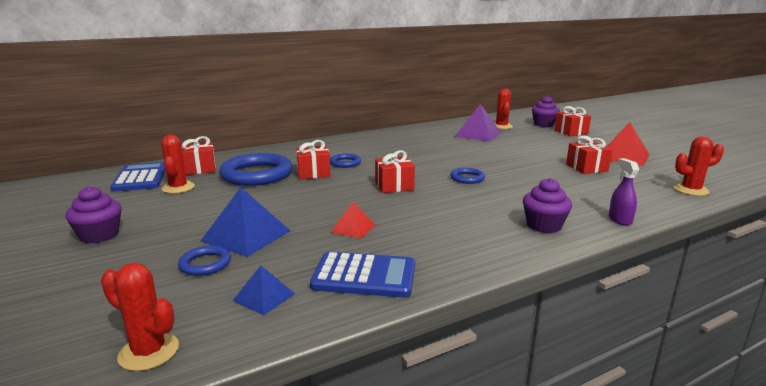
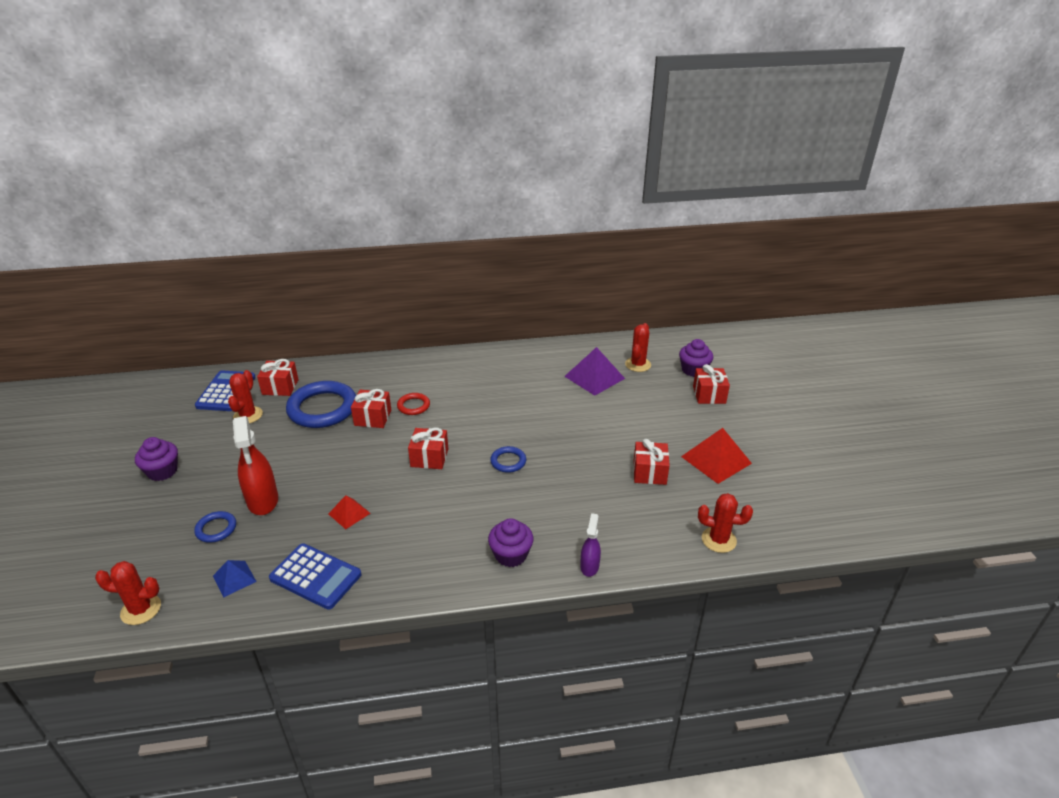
camera: 20 degrees right, 15 degrees up
red cactus [101,263,179,371] -> red cactus turned 45 degrees counterclockwise [95,561,161,625]
blue pyramid [201,187,290,257] -> red spray bottle [233,416,278,515]
blue ring [330,154,361,168] -> red ring [397,393,430,415]

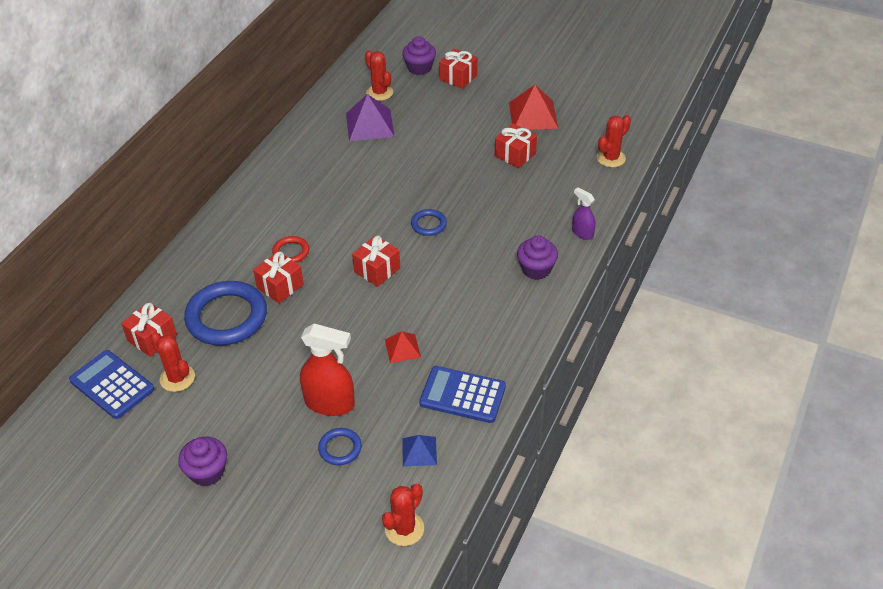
camera: 55 degrees left, 10 degrees up
blue calculator [269,543,361,609] -> blue calculator turned 135 degrees counterclockwise [419,366,506,423]

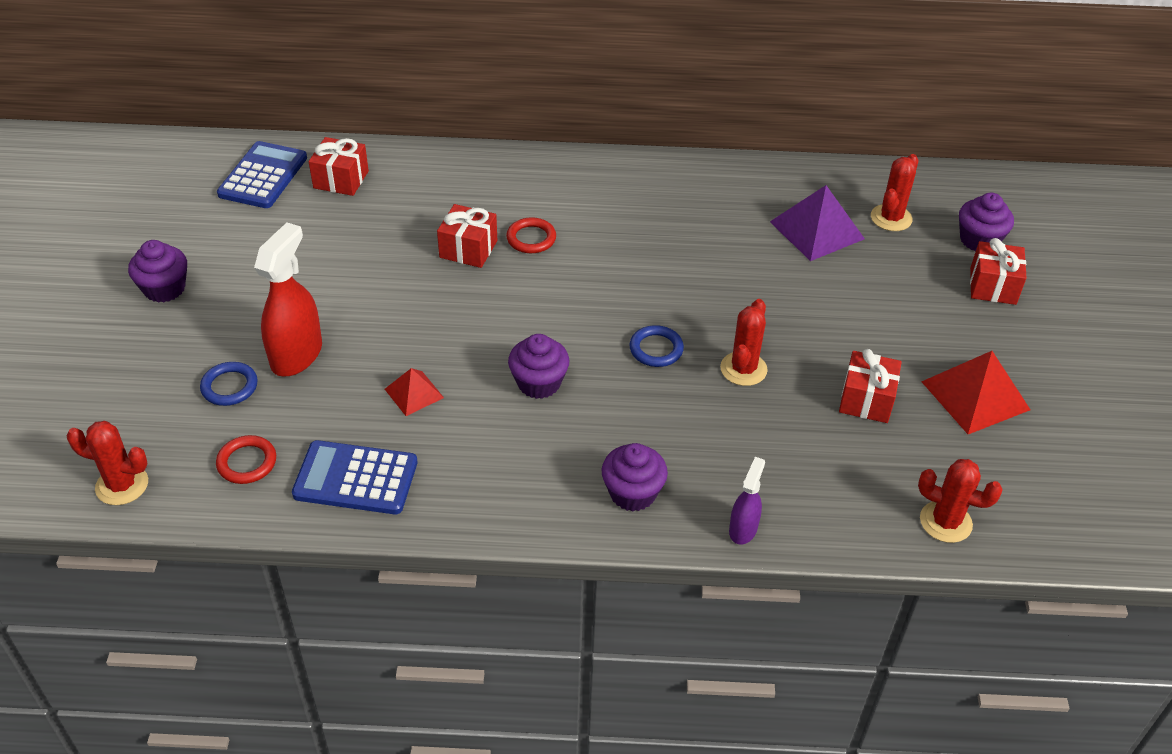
camera: 65 degrees right, 0 degrees up
red cactus [150,332,195,392] -> red cactus moved to [720,299,768,386]
blue ring [184,281,267,346] -> none
red spray bottle [300,324,355,416] -> red spray bottle turned 150 degrees counterclockwise [254,222,322,377]
red gift [352,235,400,287] -> none
blue pyramid [402,435,437,466] -> red ring [216,435,276,484]
blue calculator [419,366,506,423] -> blue calculator turned 75 degrees counterclockwise [292,440,418,514]
none -> purple cupcake [508,334,569,399]

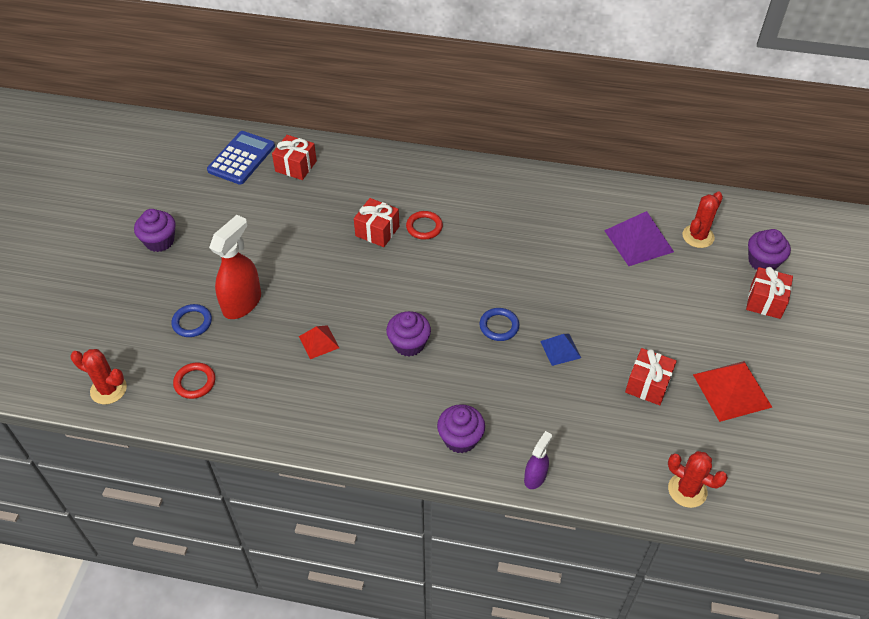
camera: 10 degrees right, 5 degrees up
blue calculator [292,440,418,514] -> none
red cactus [720,299,768,386] -> blue pyramid [540,334,581,366]

